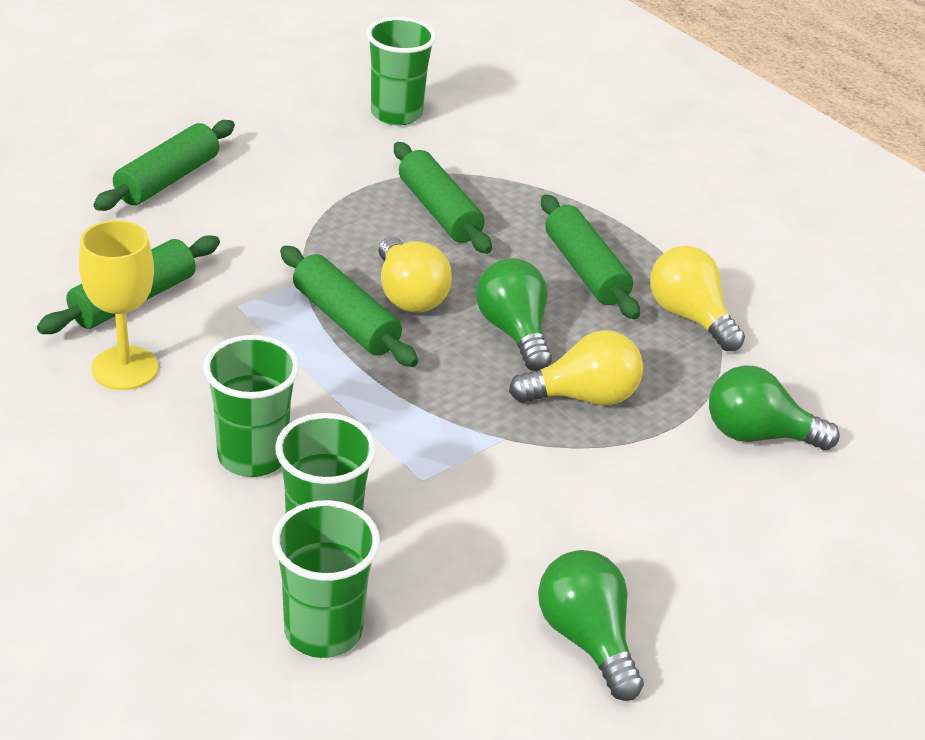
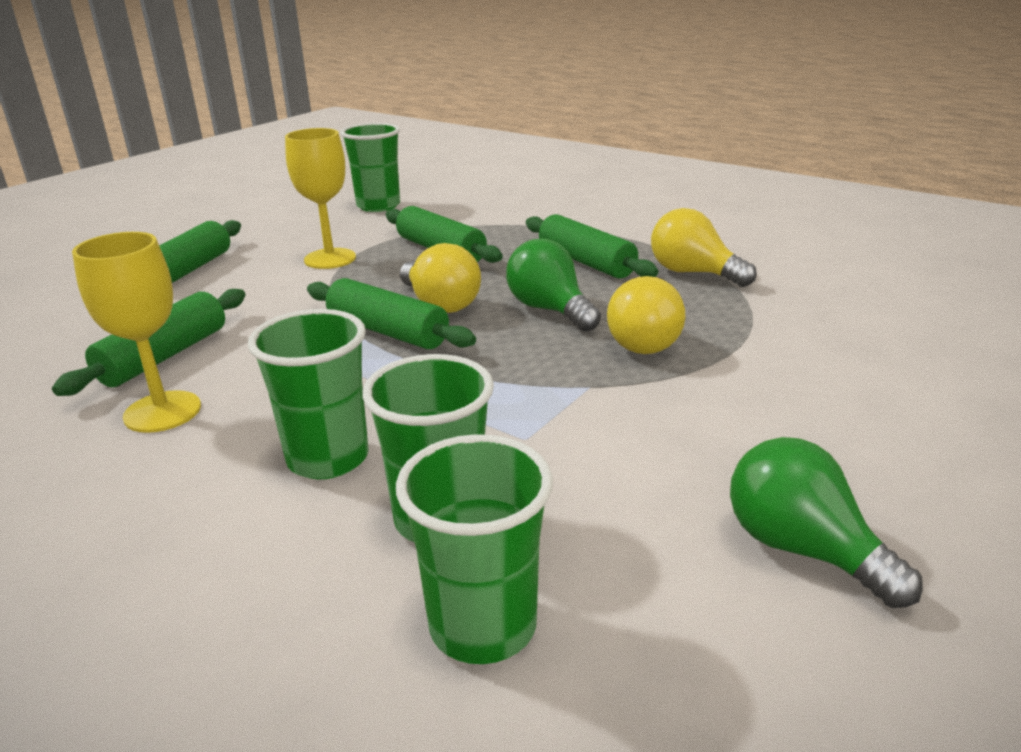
camera: 10 degrees left, 10 degrees down
yellow light bulb [509,330,643,405] -> yellow light bulb turned 120 degrees clockwise [607,276,686,354]
green light bulb [709,365,840,450] -> none
none -> yellow goblet [285,128,356,269]

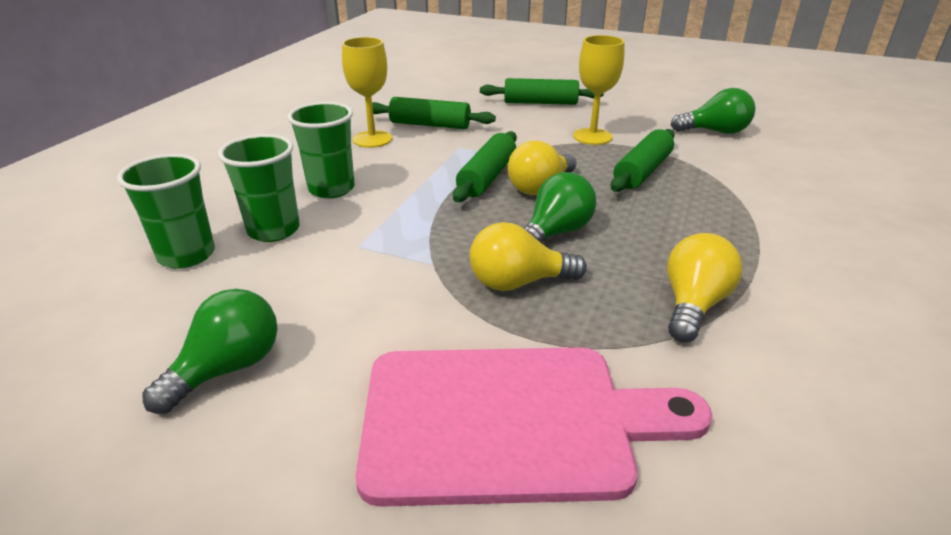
camera: 75 degrees right, 5 degrees up
green cup [340,123,400,212] -> green light bulb [671,88,755,134]
green rolling pin [526,214,658,279] -> none
none -> pink cutting board [356,347,712,507]

